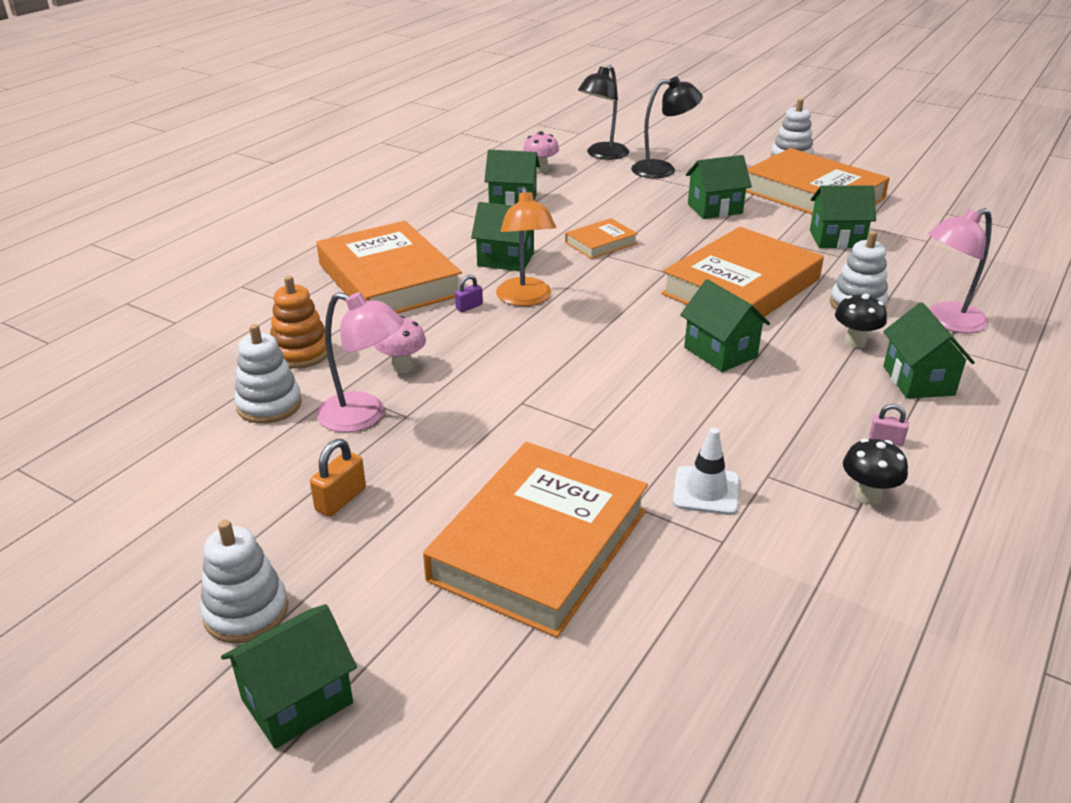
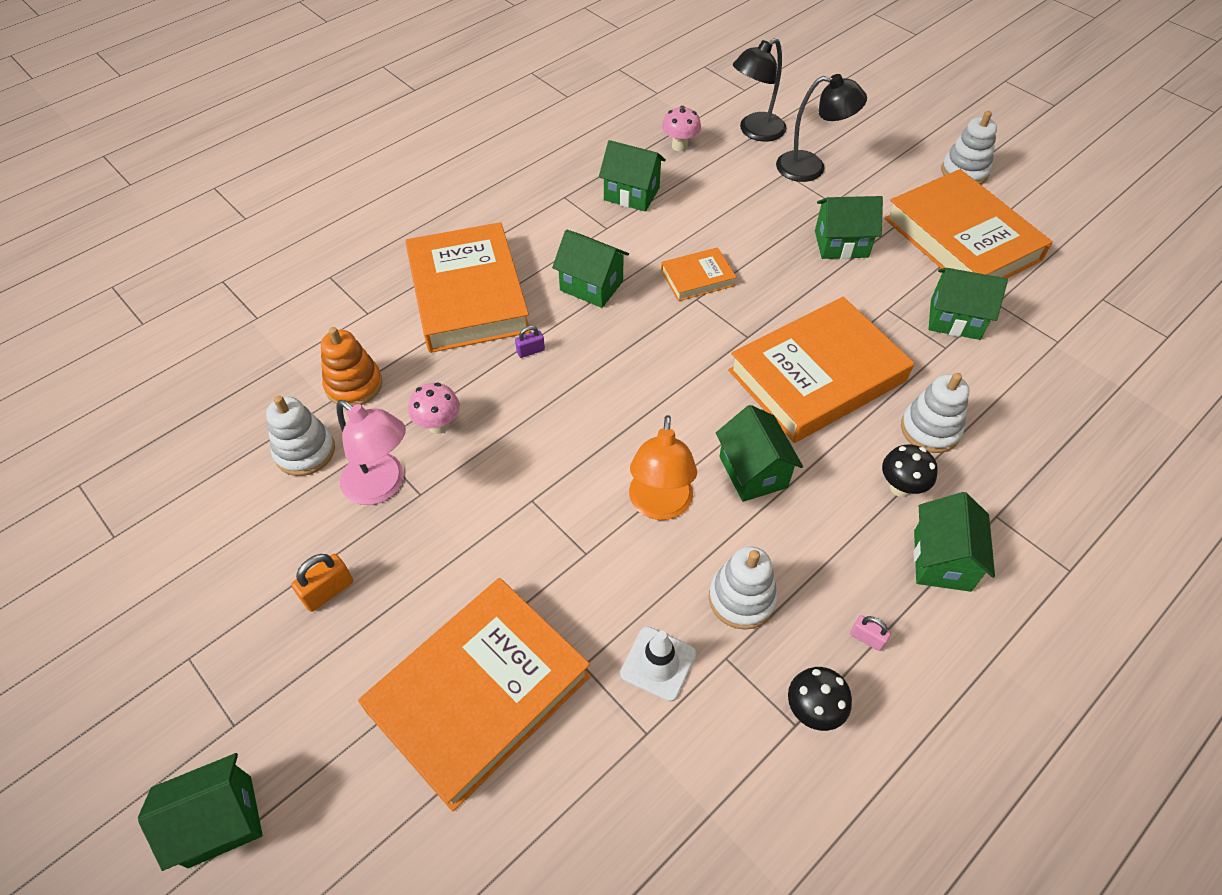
camera: 15 degrees right, 20 degrees up
white stacking toy [200,520,288,644] -> white stacking toy moved to [709,546,778,630]
orange lamp [496,186,556,306] -> orange lamp moved to [629,415,697,520]
pink lamp [928,208,992,333] -> none

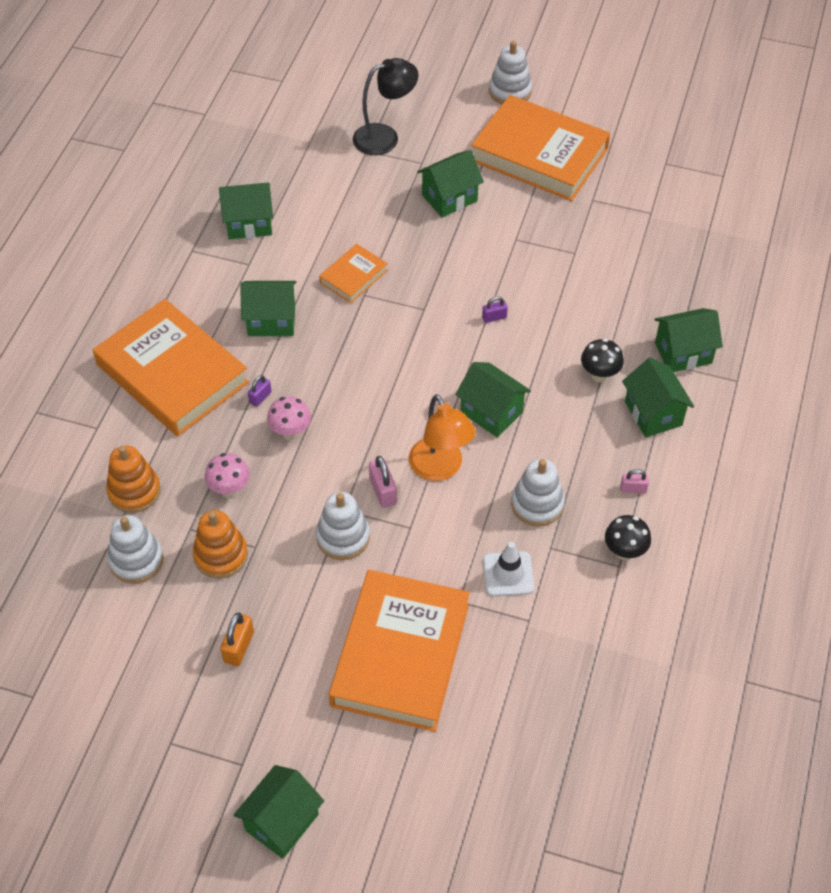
camera: 30 degrees left, 0 degrees up
pink lamp [336,400,406,505] -> orange stacking toy [193,510,248,578]
pink mushroom [662,106,701,151] -> pink mushroom moved to [267,396,311,440]
orange book [728,297,914,443] -> purple padlock [482,296,508,323]
black lamp [733,38,786,142] -> none
white stacking toy [901,373,969,453] -> white stacking toy moved to [316,492,370,560]
green house [928,268,1008,340] -> green house moved to [654,308,723,372]
none -> pink padlock [369,456,397,508]

